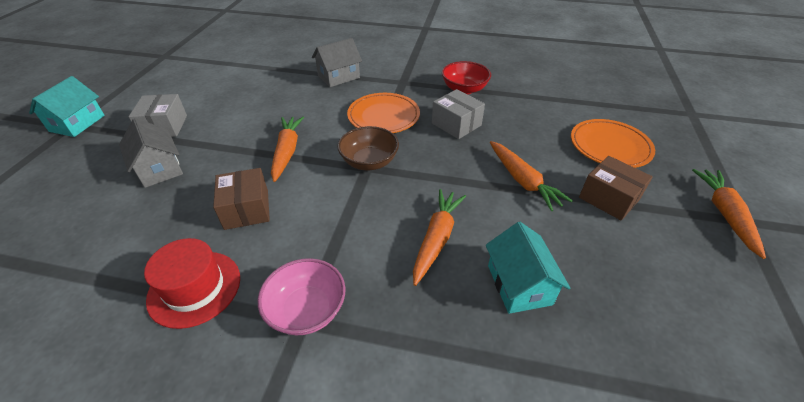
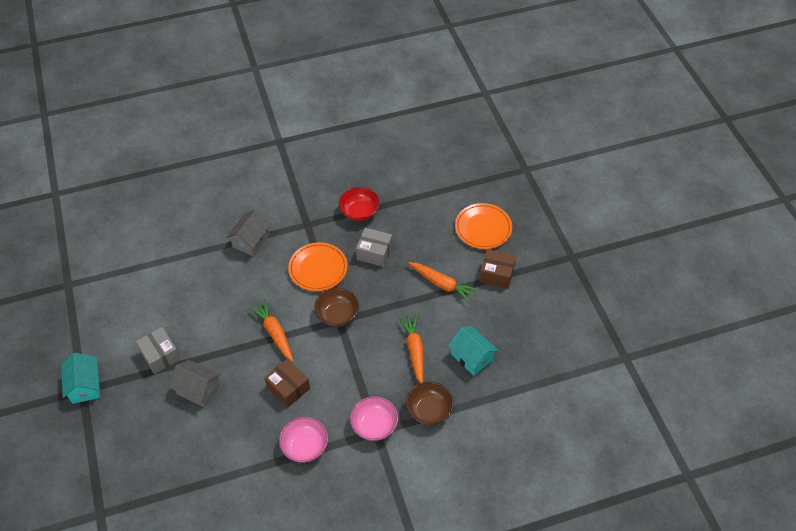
camera: 30 degrees left, 10 degrees up
red hat [144,238,240,329] -> pink bowl [279,417,328,462]
orange carrot [692,169,766,259] -> none
none -> brown bowl [406,381,454,425]

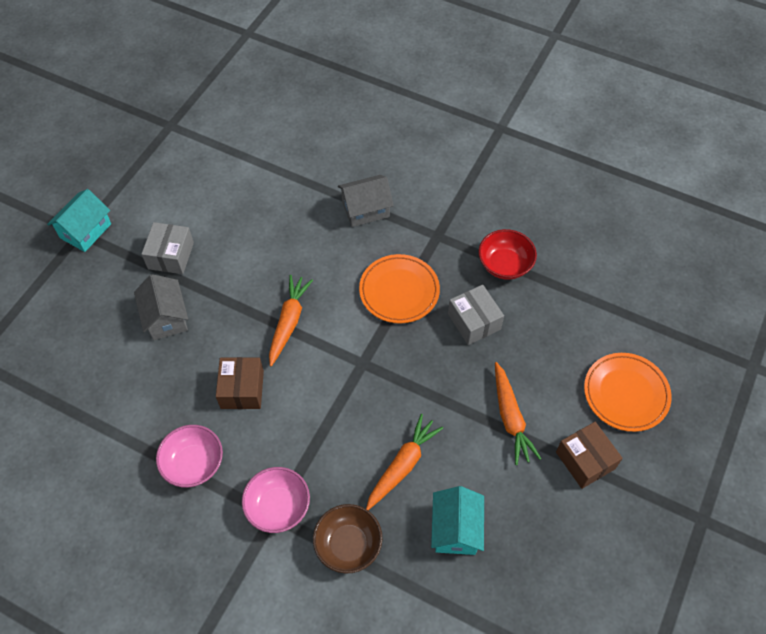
camera: 45 degrees right, 5 degrees up
brown bowl [314,288,359,327] -> none

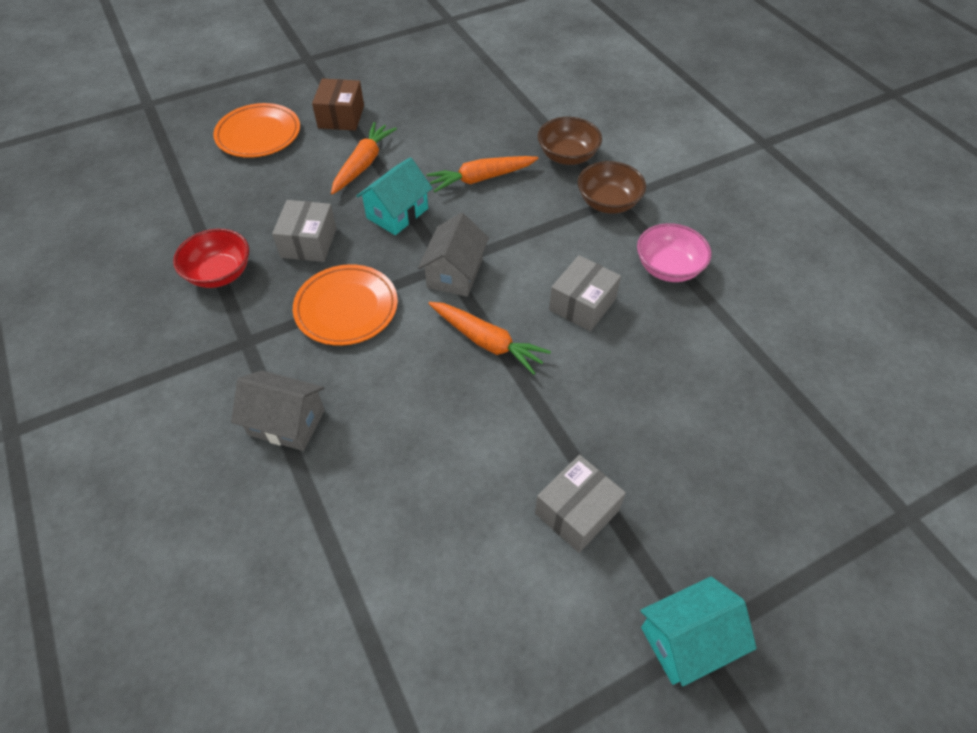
camera: 145 degrees left, 5 degrees down
grey house [134,274,188,340] -> grey house moved to [418,213,489,297]
brown box [216,357,264,409] -> grey box [549,255,621,331]
pink bowl [242,467,310,533] -> brown bowl [578,161,646,214]
orange carrot [269,275,313,366] -> orange carrot turned 105 degrees counterclockwise [429,302,551,375]
turquoise house [431,486,484,555] -> turquoise house moved to [356,157,432,235]

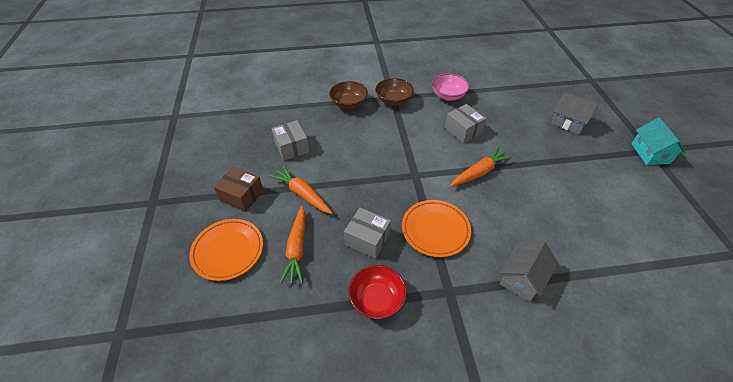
camera: 70 degrees left, 5 degrees down
turquoise house [356,157,432,235] -> none
grey house [418,213,489,297] -> grey house moved to [551,92,598,134]
orange carrot [426,156,538,192] -> orange carrot moved to [280,206,306,284]
grey box [535,455,626,553] -> grey box moved to [271,120,309,161]

